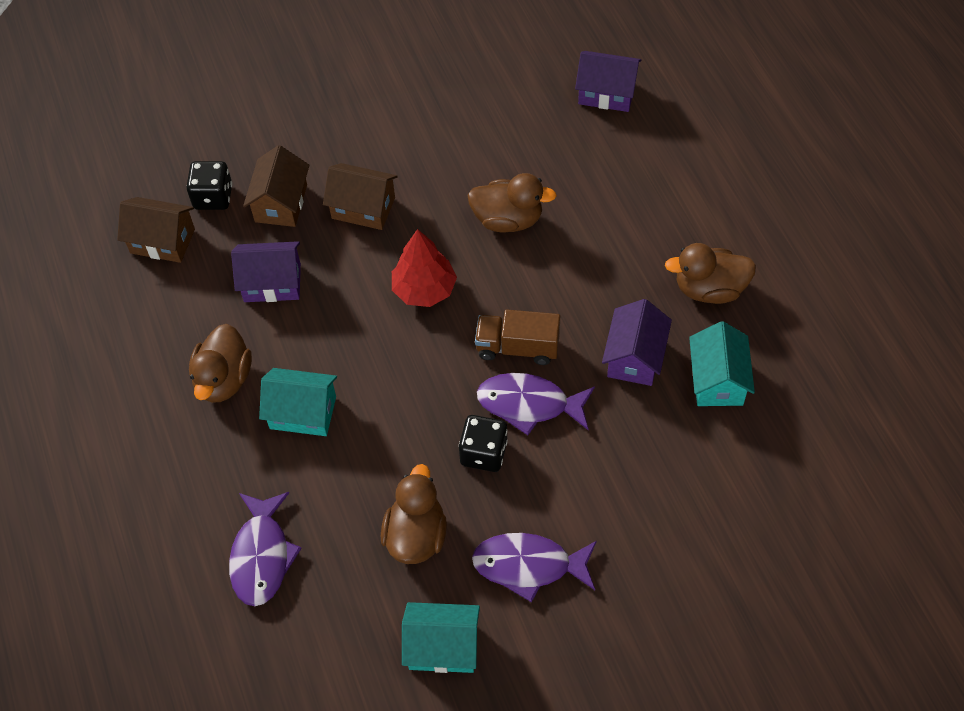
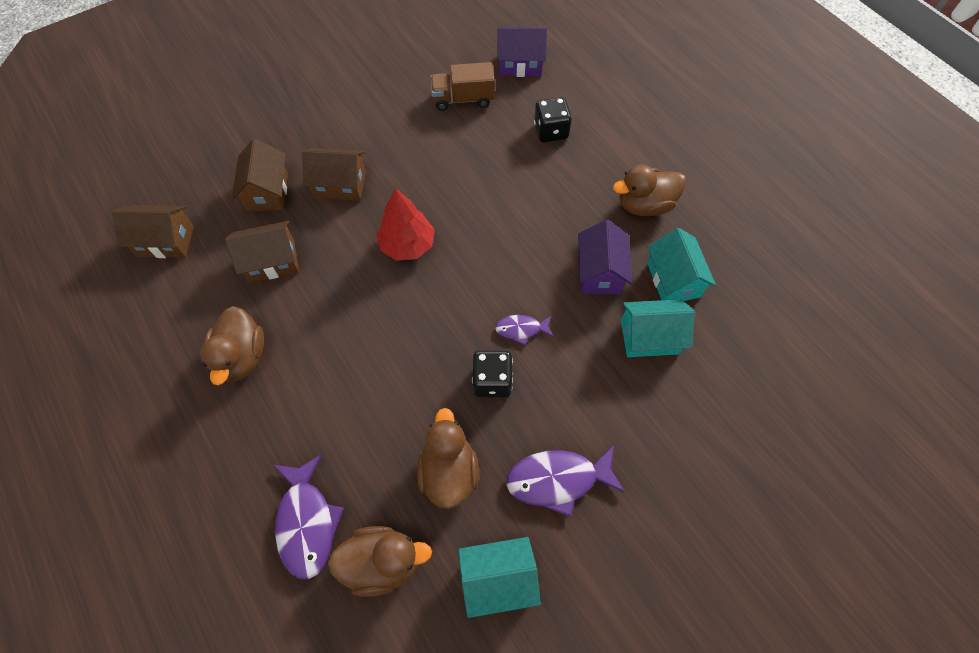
camera: 15 degrees left, 5 degrees up
black dice [186,161,232,210] -> black dice moved to [534,97,572,143]
purple house [231,241,301,302] -> brown house [225,221,299,283]
turquoise house [259,368,337,436] -> turquoise house moved to [621,299,695,357]
brown duck [468,173,557,233] -> brown duck moved to [328,526,432,597]
brown truck [475,310,560,365] -> brown truck moved to [431,62,495,111]
purple fish [477,373,595,435] -> purple fish [495,315,554,345], size x0.56

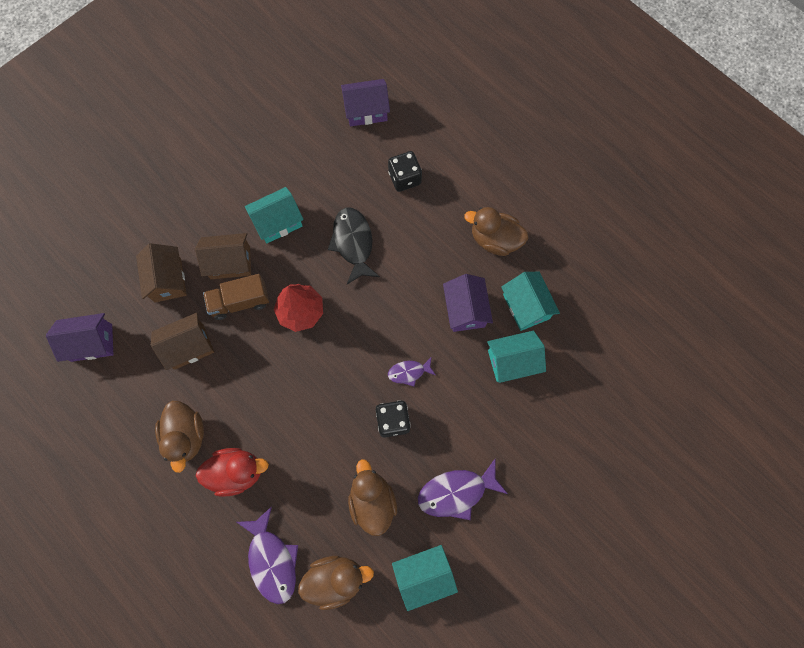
camera: 10 degrees left, 10 degrees up
brown house [112,205,194,258] -> purple house [46,313,113,362]
brown truck [431,62,495,111] -> brown truck moved to [203,274,269,320]
brown duck [613,164,686,216] -> brown duck turned 45 degrees clockwise [464,207,528,256]
none -> red duck [196,448,269,497]
none -> turquoise house [245,187,304,244]
none -> black fish [328,208,380,284]

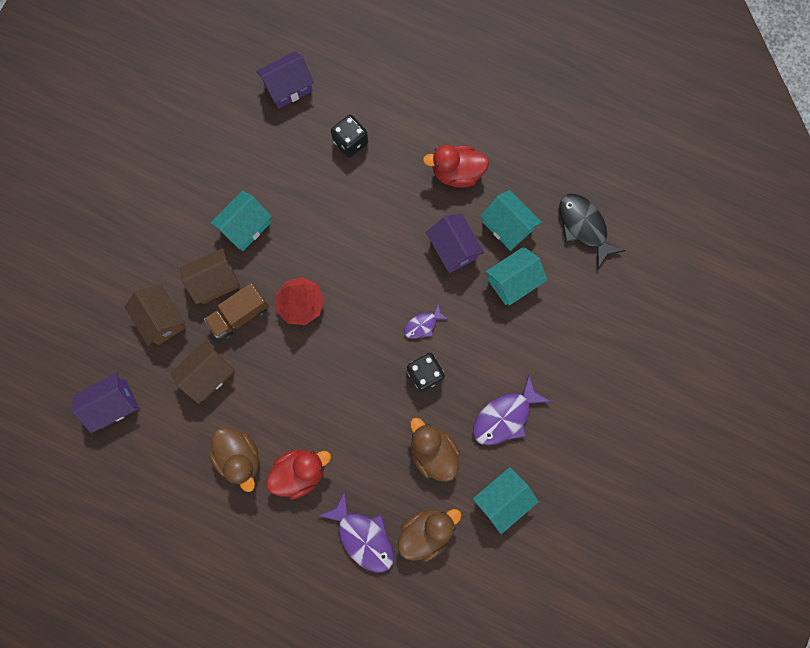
camera: 20 degrees left, 5 degrees up
black fish [328,208,380,284] -> black fish moved to [559,193,625,268]
brown duck [464,207,528,256] -> red duck [423,145,489,188]

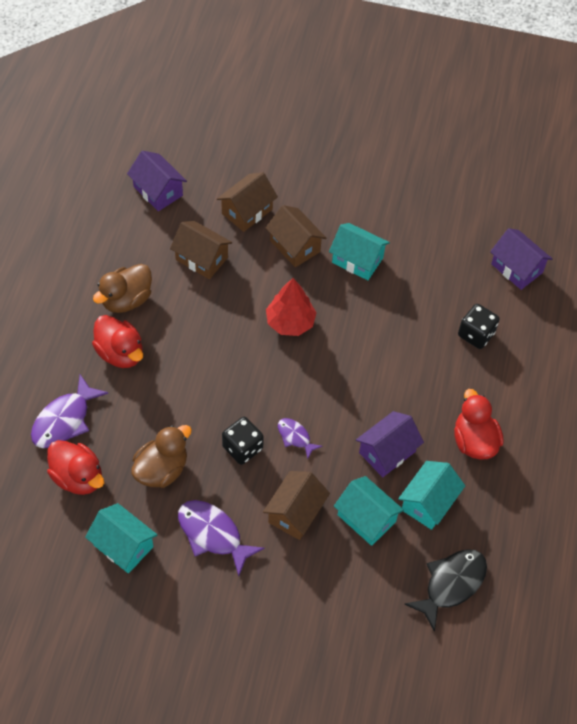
camera: 75 degrees right, 20 degrees down
brown truck [204,283,269,340] -> none
brown duck [398,509,462,562] -> red duck [47,440,104,495]
none -> brown house [263,471,330,540]

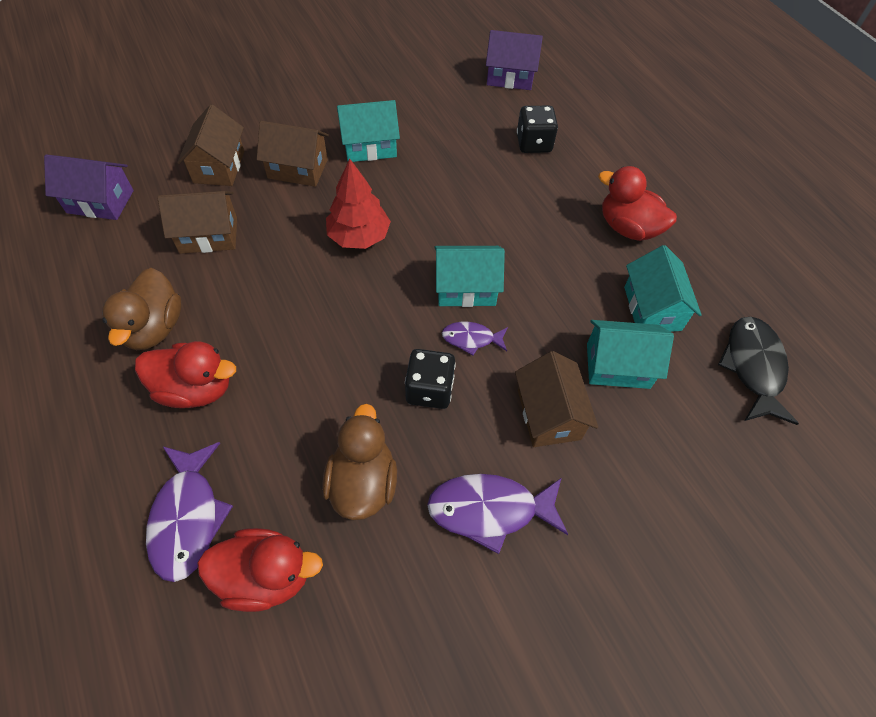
camera: 40 degrees left, 0 degrees up
turquoise house [85,503,157,574] -> turquoise house moved to [435,246,505,307]
purple house [356,411,424,477] -> none

